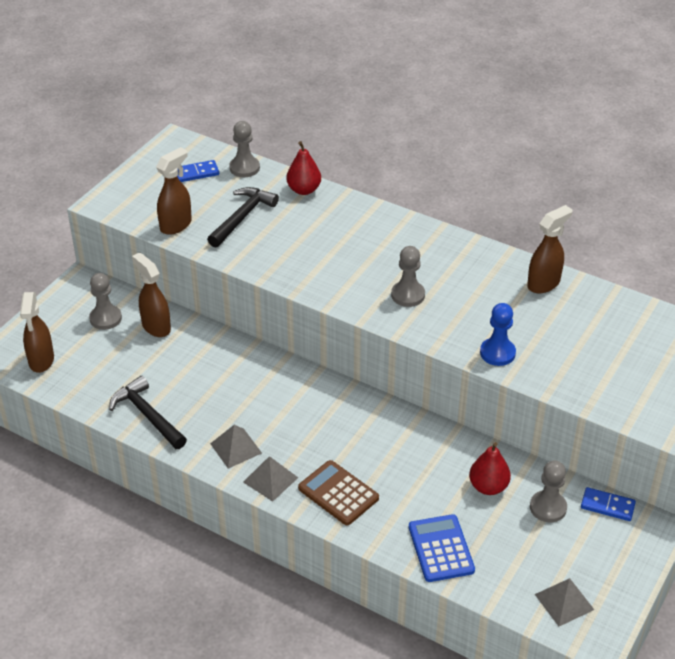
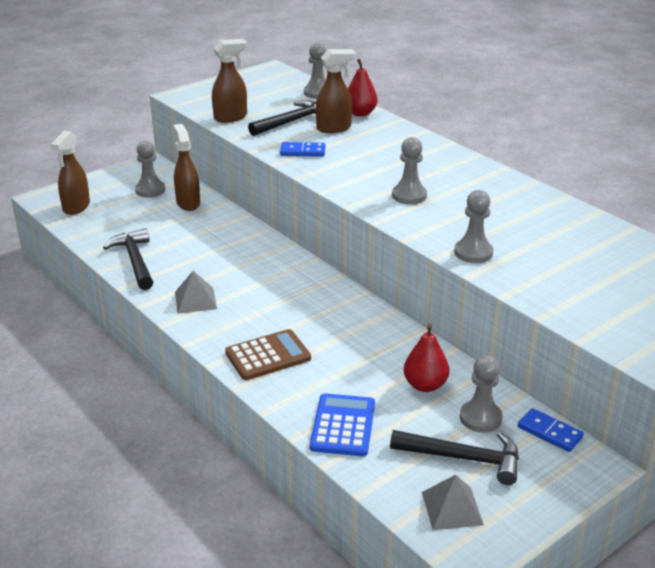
camera: 20 degrees right, 10 degrees down
blue domino [177,160,219,182] -> blue domino moved to [280,142,325,157]
grey pyramid [243,456,298,502] -> none
brown calculator [298,460,379,525] -> brown calculator turned 90 degrees clockwise [225,329,311,380]
blue pawn [480,303,516,366] -> grey pawn [454,190,493,263]
brown spray bottle [527,205,572,294] -> brown spray bottle moved to [316,49,355,133]
none -> black hammer [390,430,519,485]

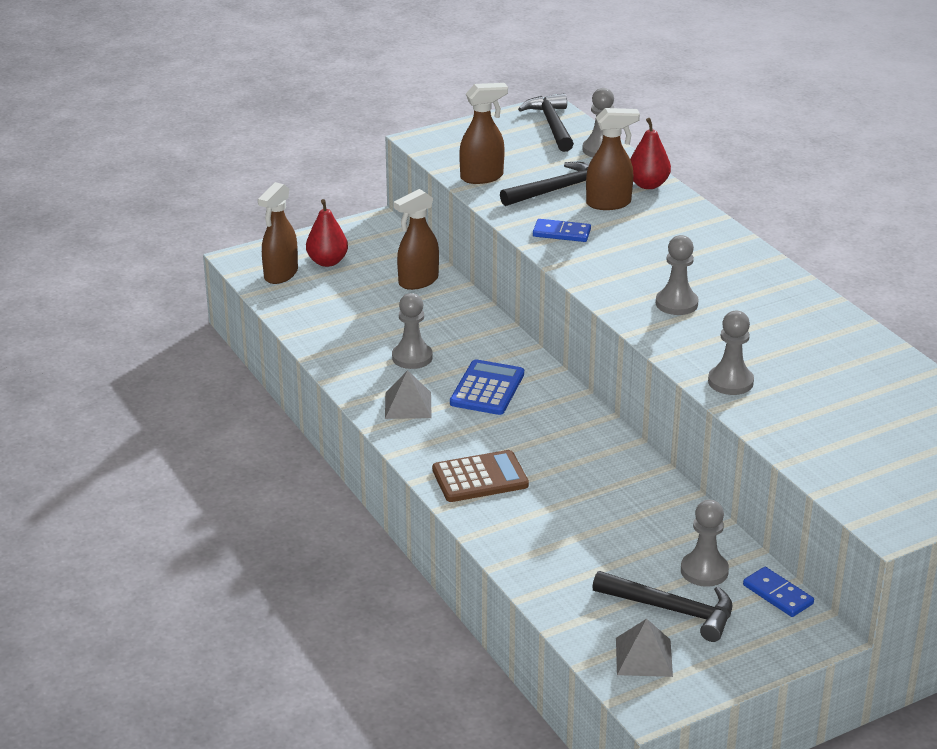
camera: 10 degrees right, 0 degrees up
black hammer [103,228,153,290] -> black hammer moved to [518,93,574,152]
grey pawn [135,141,165,198] -> grey pawn moved to [392,293,433,369]
brown spray bottle [173,124,200,211] -> brown spray bottle turned 120 degrees counterclockwise [394,189,439,290]
blue calculator [310,393,375,456] -> blue calculator moved to [450,359,524,415]
red pear [403,324,449,392] -> red pear moved to [306,199,348,267]

